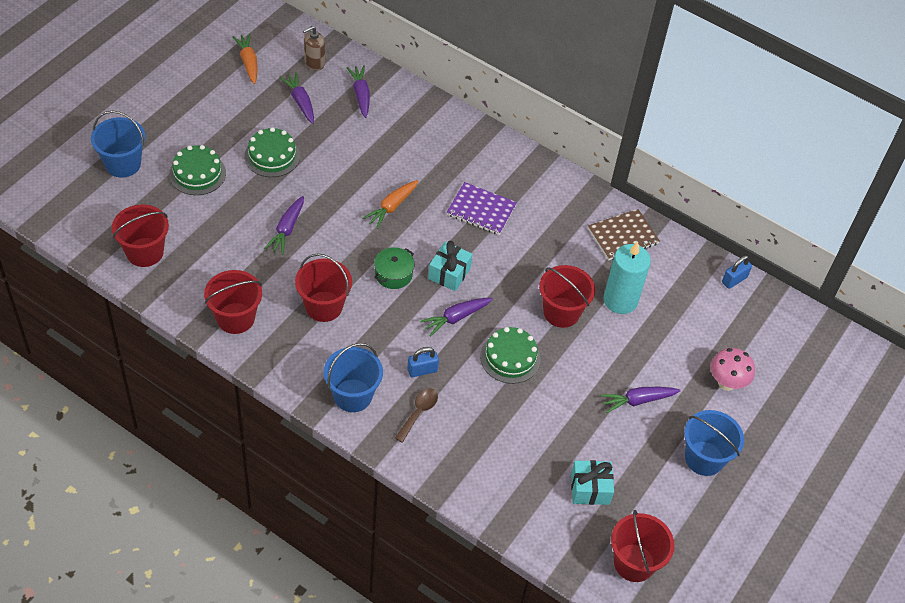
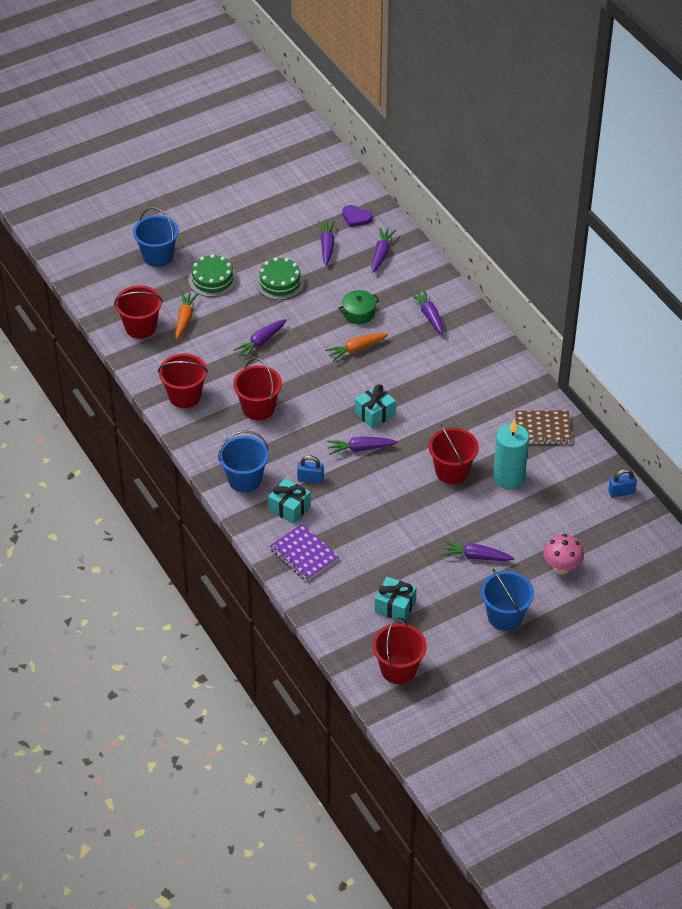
camera: 30 degrees right, 5 degrees down
orange carrot [232,33,258,84] -> orange carrot moved to [175,291,199,340]
brown soap dispenser [303,26,325,71] -> purple heart [342,205,373,227]
green pot [374,247,414,289] -> green pot moved to [339,290,379,324]
brown spoon [395,388,438,443] -> turquoise gift [268,478,311,524]
purple notebook [447,182,517,235] -> purple notebook moved to [270,524,339,581]
green cake [480,327,541,384] -> none
none -> purple carrot [409,288,444,335]

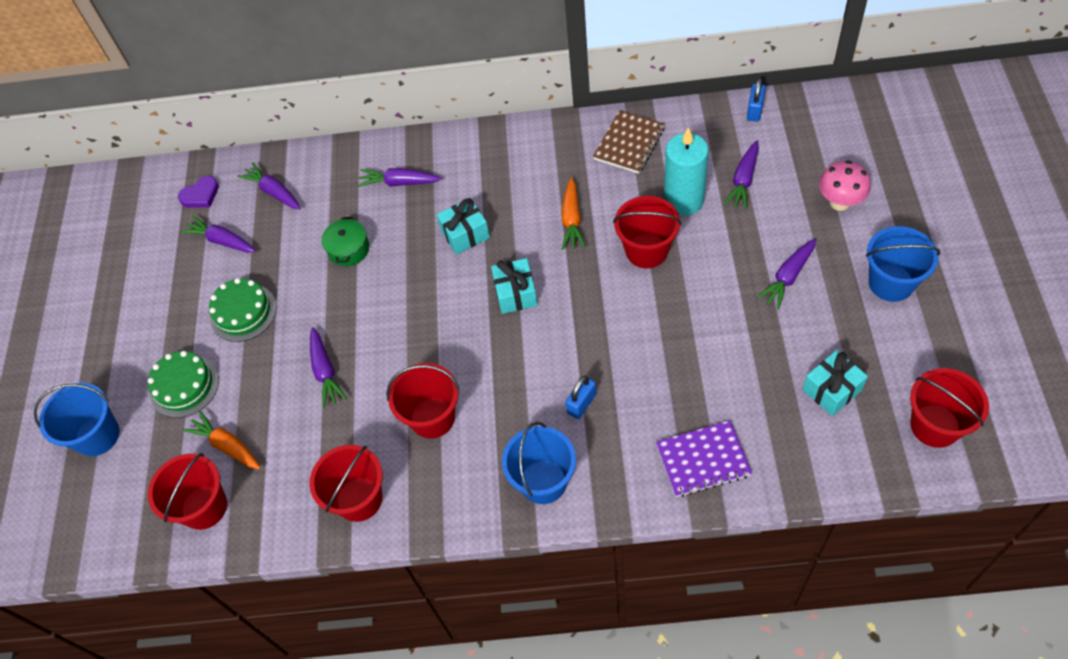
camera: 55 degrees left, 10 degrees up
turquoise gift [268,478,311,524] -> turquoise gift moved to [437,198,490,255]
orange carrot [325,333,389,362] -> orange carrot moved to [561,178,586,250]
purple carrot [327,436,397,455] -> purple carrot moved to [723,141,759,210]

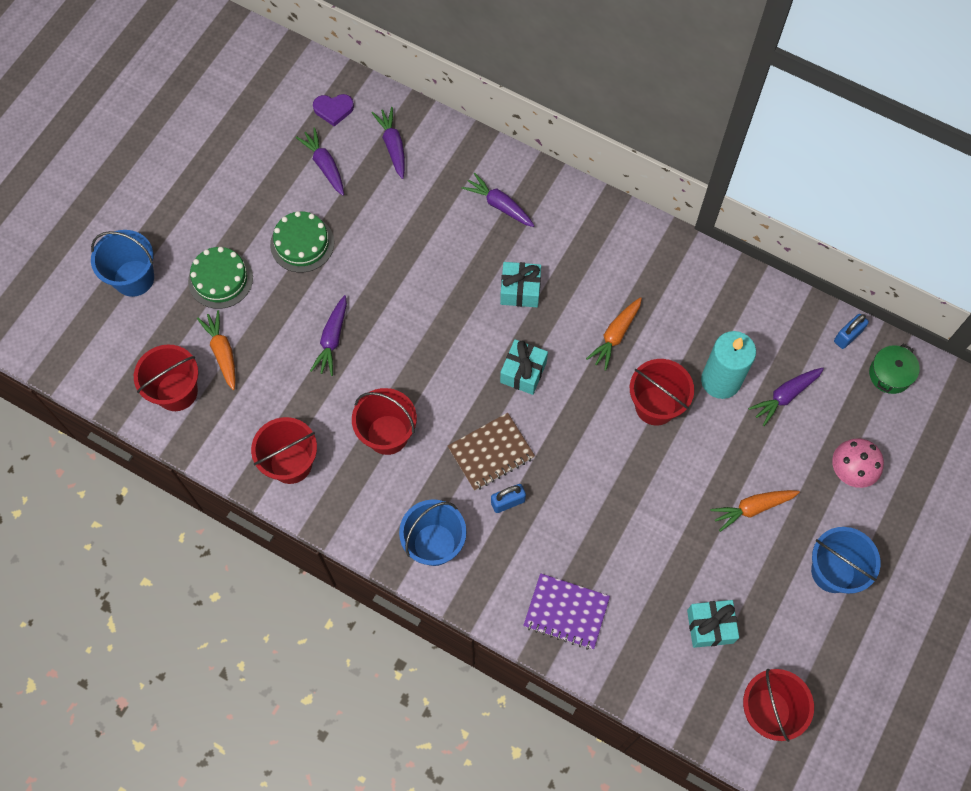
camera: 25 degrees right, 10 degrees up
green pot [322,217,369,266] -> green pot moved to [869,344,920,394]
brown notebook [593,110,665,174] -> brown notebook moved to [448,413,535,491]
purple carrot [757,239,816,310] -> orange carrot [710,490,800,532]

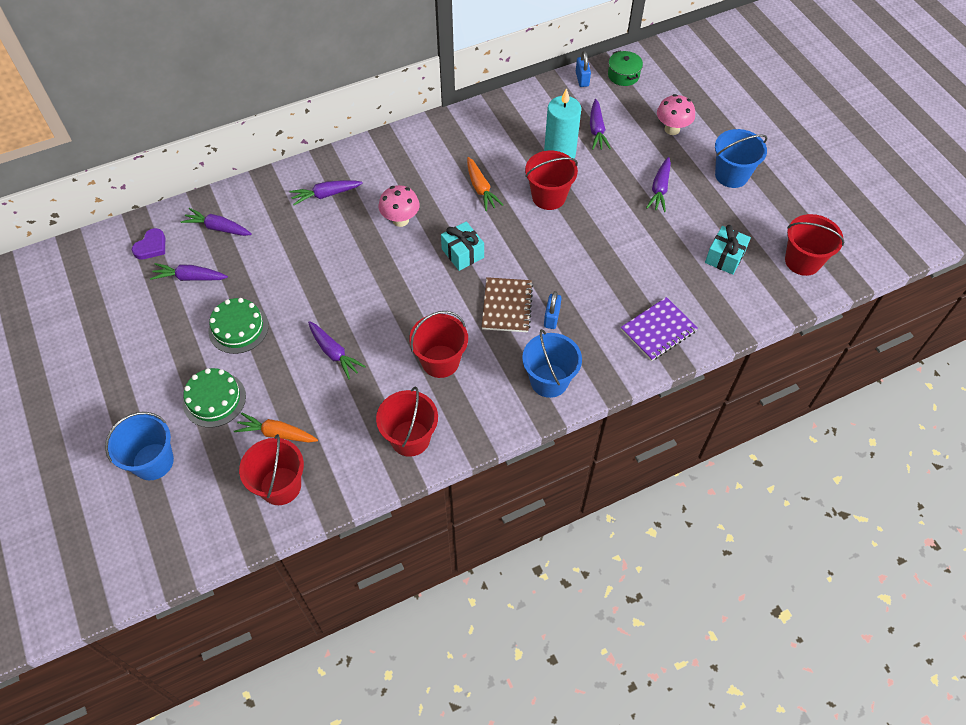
camera: 55 degrees left, 10 degrees down
turquoise gift [500,262,541,307] -> pink mushroom [379,185,420,227]
orange carrot [710,490,800,532] -> purple carrot [646,157,671,212]

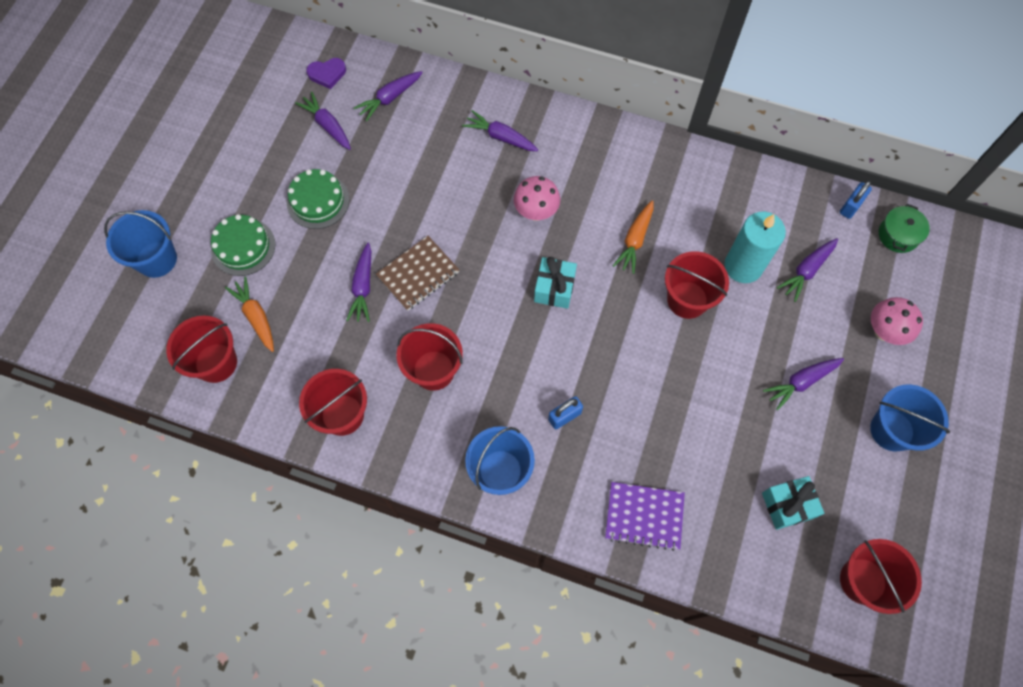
camera: 45 degrees right, 10 degrees up
purple carrot [181,208,252,236] -> purple carrot turned 105 degrees counterclockwise [354,71,423,121]
brown notebook [482,277,533,332] -> brown notebook moved to [376,236,459,311]

